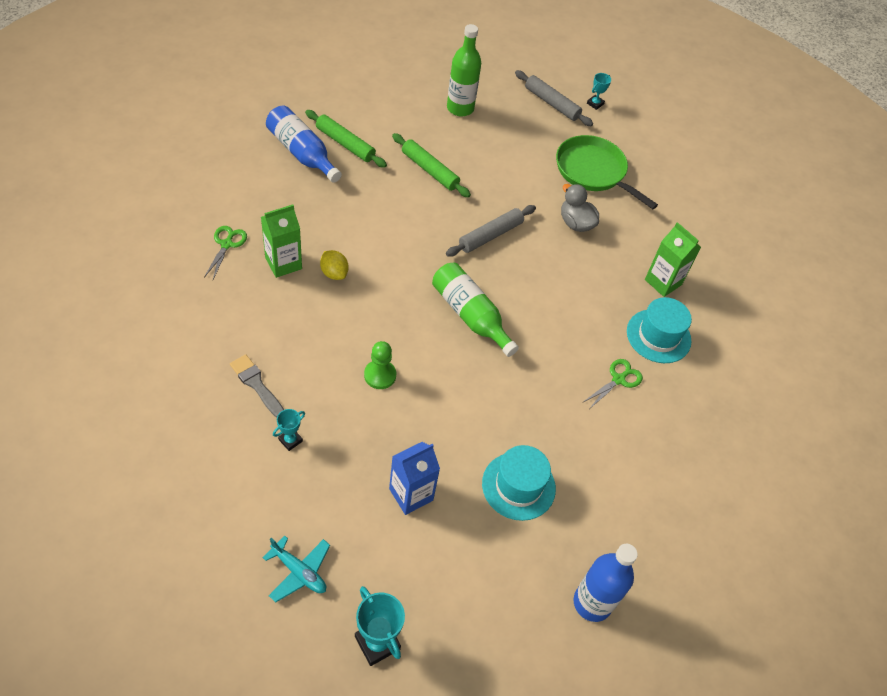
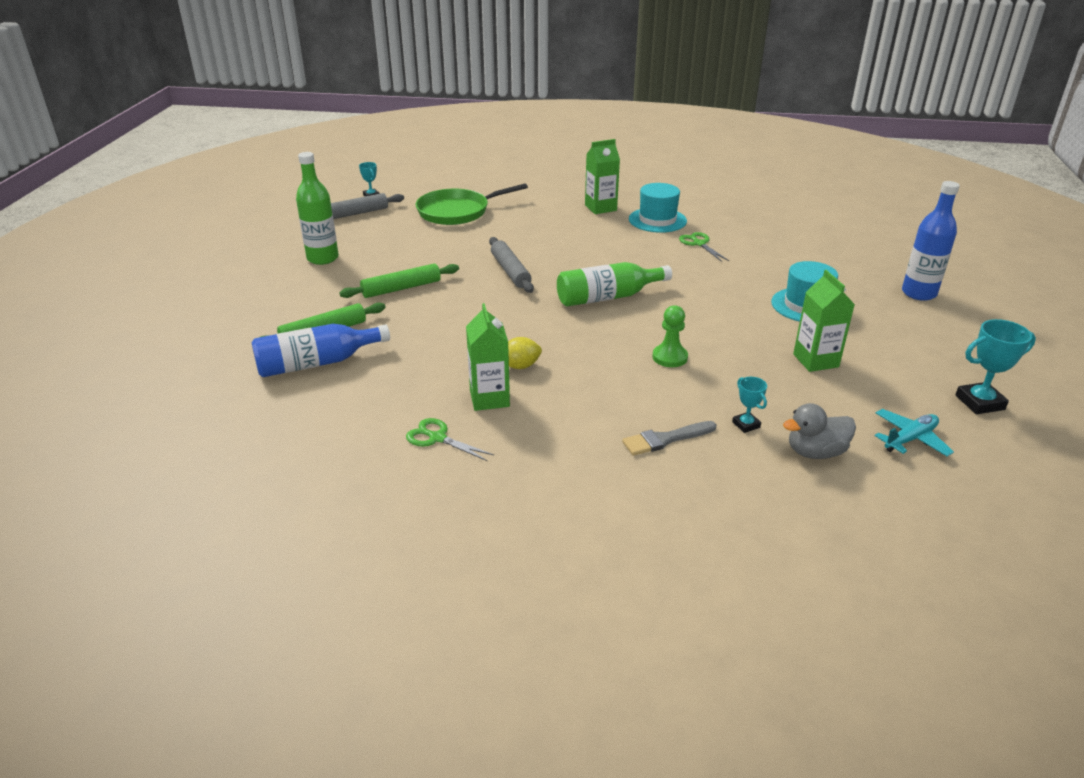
camera: 65 degrees left, 20 degrees down
blue carton [389,442,440,515] -> green carton [793,270,855,372]
grey duck [561,184,599,232] -> grey duck moved to [783,403,856,459]

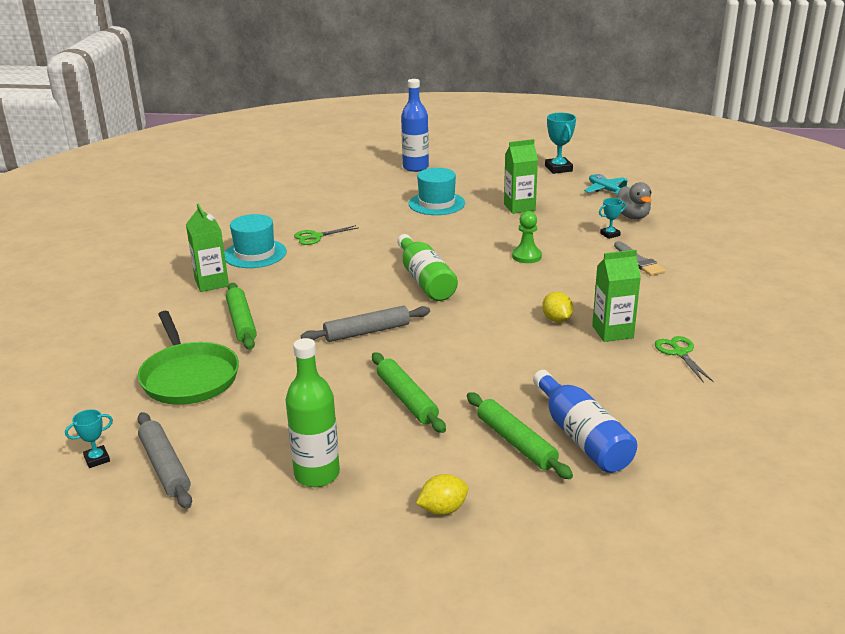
camera: 90 degrees left, 5 degrees down
green scissors [406,418,494,461] -> green scissors turned 135 degrees clockwise [655,336,714,383]
none -> green rolling pin [226,283,257,350]
none -> yellow lemon [416,474,468,515]

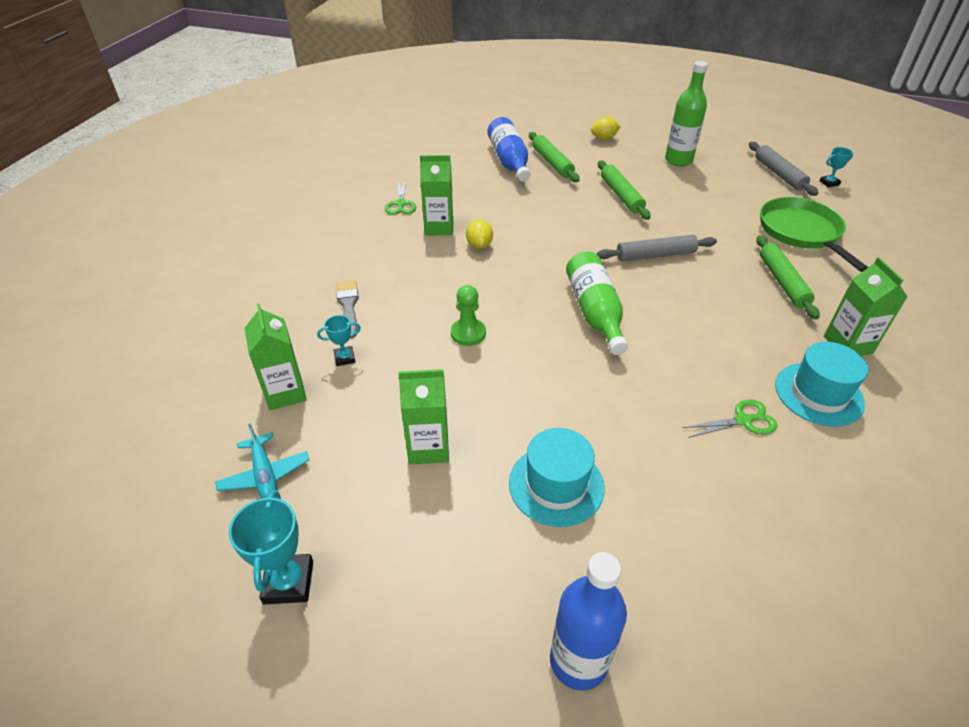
camera: 170 degrees left, 15 degrees up
grey duck [617,182,652,219] -> green carton [244,304,307,410]

